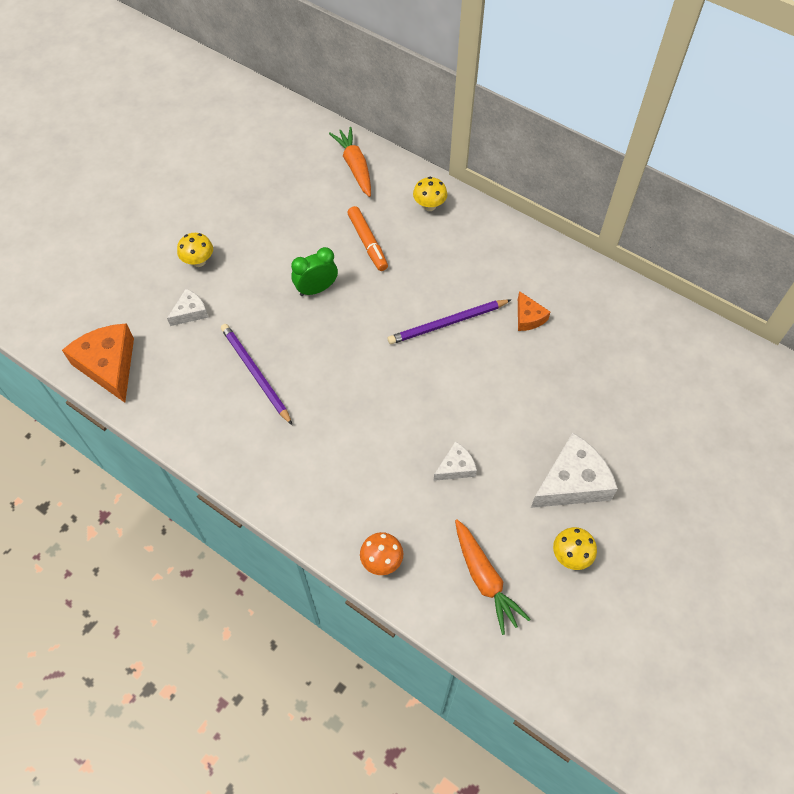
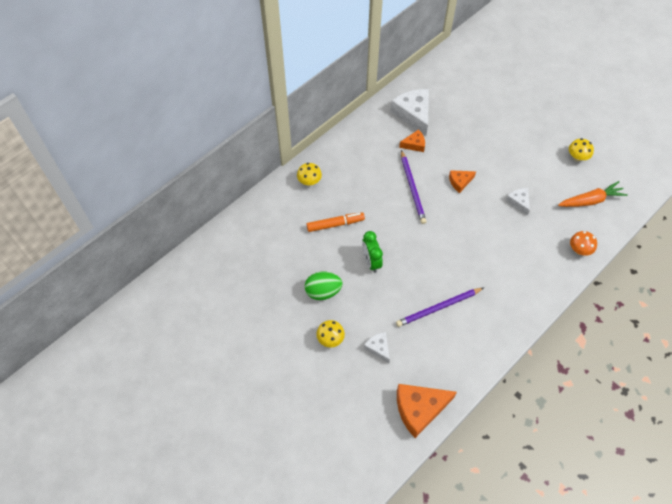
camera: 80 degrees left, 0 degrees up
orange carrot [329,127,371,197] -> none
white cheese [531,433,618,508] -> white cheese moved to [390,89,429,136]
none -> green egg [305,272,342,300]
none -> orange cheese [449,170,476,193]

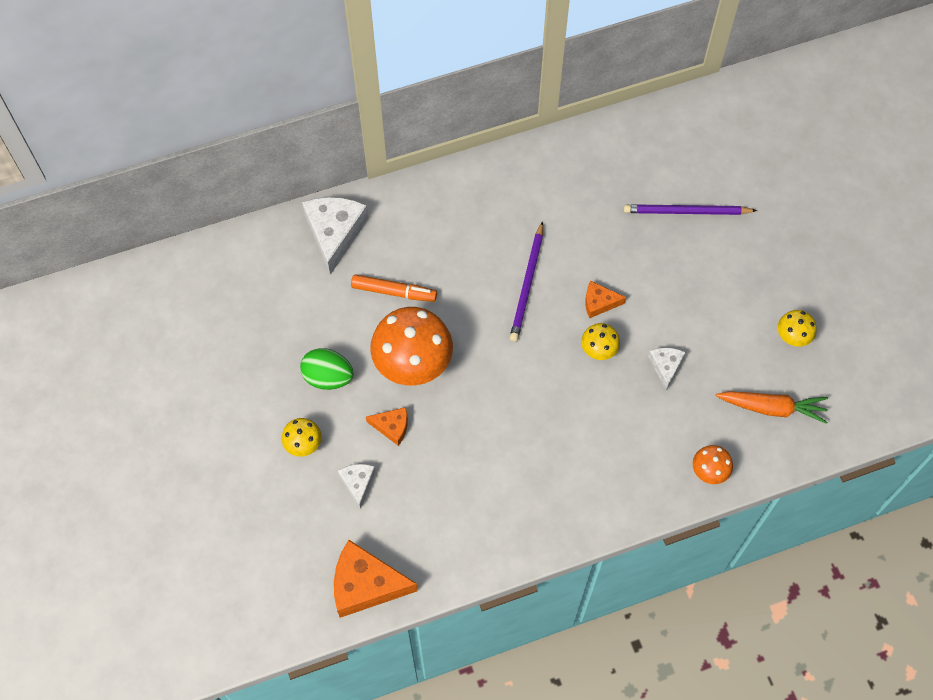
camera: 25 degrees right, 5 degrees up
yellow mushroom [297,163,322,186] -> yellow mushroom moved to [581,323,620,360]
green clock [362,231,383,273] -> orange mushroom [370,307,453,386]
white cheese [390,89,429,136] -> white cheese moved to [302,197,369,275]
purple pencil [396,288,484,327] -> purple pencil moved to [624,204,757,215]
orange cheese [399,129,425,152] -> orange cheese moved to [366,407,408,446]

